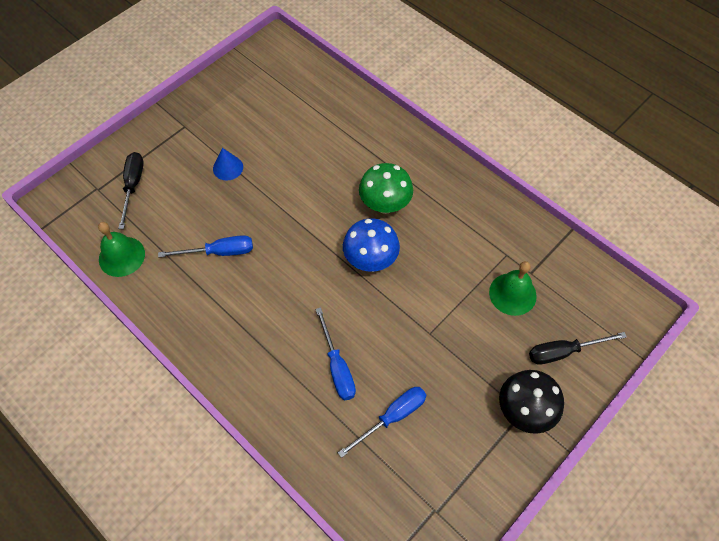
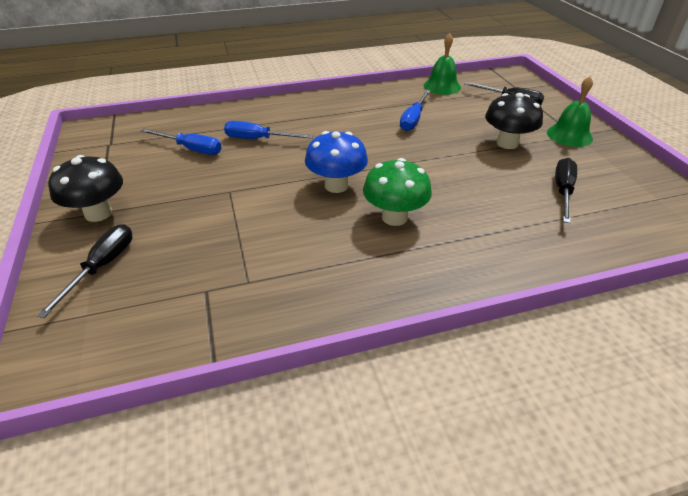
camera: 120 degrees right, 20 degrees down
blue cone [213,148,243,180] -> black mushroom [485,93,543,149]
blue screwdriver [338,387,426,458] -> blue screwdriver turned 60 degrees counterclockwise [141,128,221,155]
green bell [489,261,537,316] -> green bell moved to [547,76,593,147]
none -> black screwdriver [555,158,577,223]

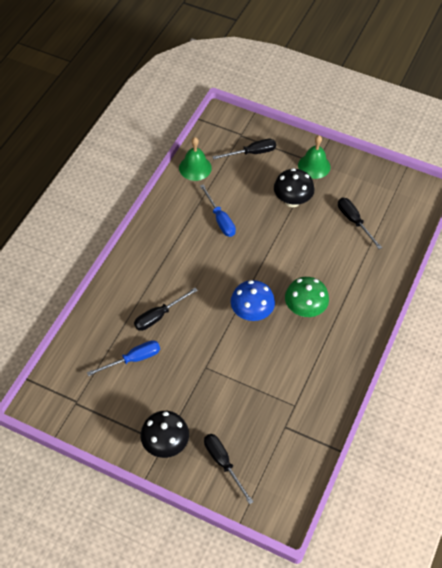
camera: 50 degrees left, 15 degrees up
blue screwdriver [224,121,314,139] -> black screwdriver [134,288,198,331]

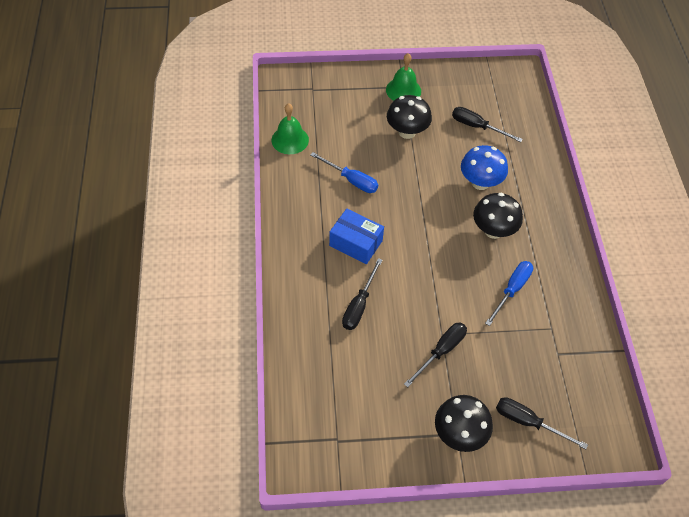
camera: 30 degrees left, 0 degrees up
blue screwdriver [87,340,160,376] -> blue screwdriver moved to [485,261,533,326]
black screwdriver [212,139,276,160] -> black screwdriver moved to [404,323,467,387]
blue mushroom [231,280,275,321] -> blue mushroom moved to [461,145,508,190]
green mushroom [285,277,329,317] -> black mushroom [473,193,523,239]
none -> blue box [329,209,384,264]

